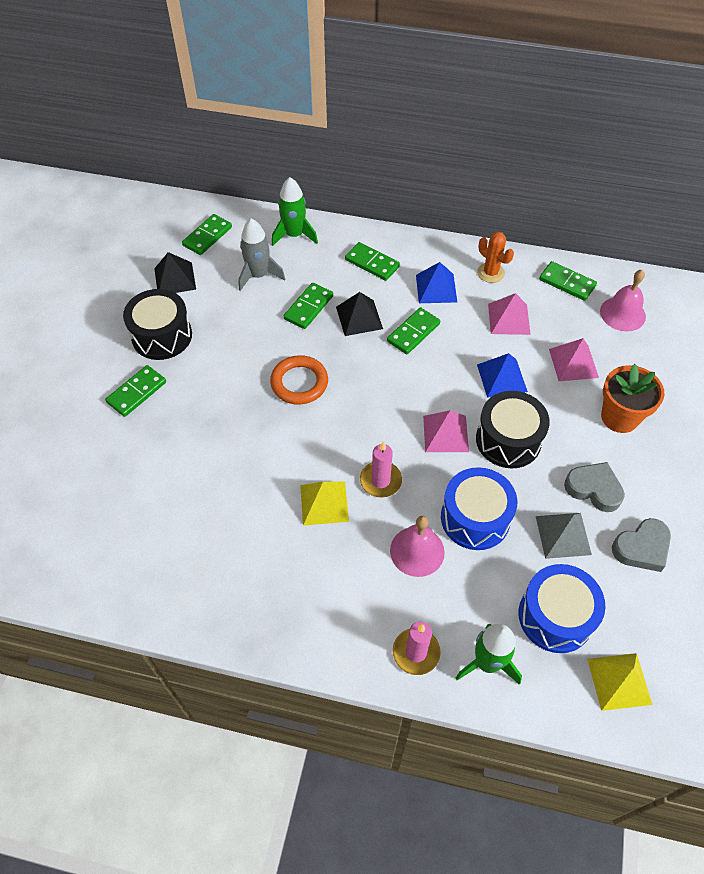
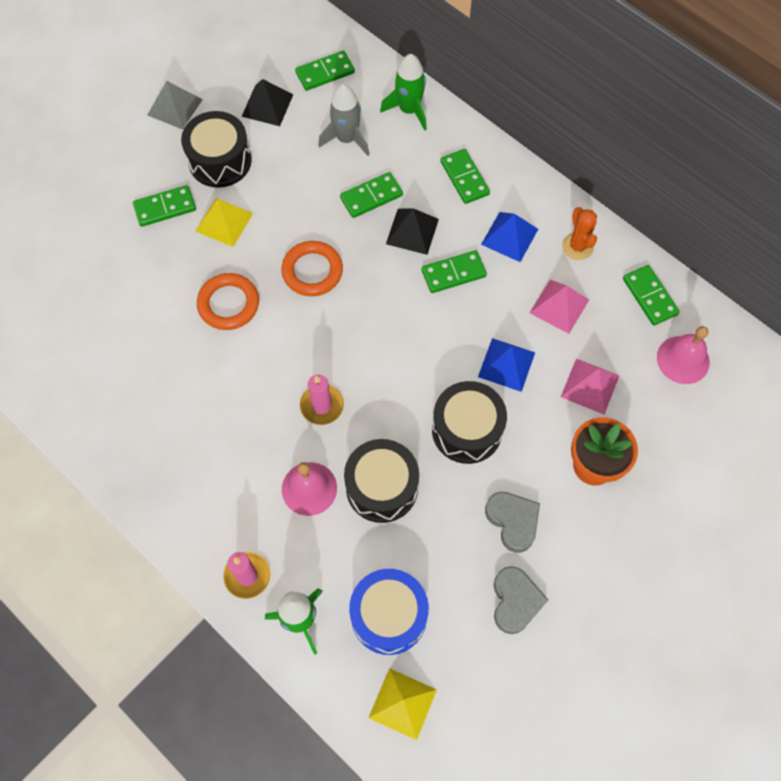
camera: 30 degrees right, 10 degrees up
yellow pyramid [300,482,349,526] -> yellow pyramid moved to [195,198,253,247]
pink pyramid [423,410,469,452] -> none
blue drum [441,467,517,550] -> black drum [344,439,419,523]
grey pyramid [536,513,592,559] -> grey pyramid moved to [148,81,203,130]
grey heart [612,518,671,572] -> grey heart turned 90 degrees counterclockwise [494,566,548,634]
none -> orange ring [197,273,259,330]

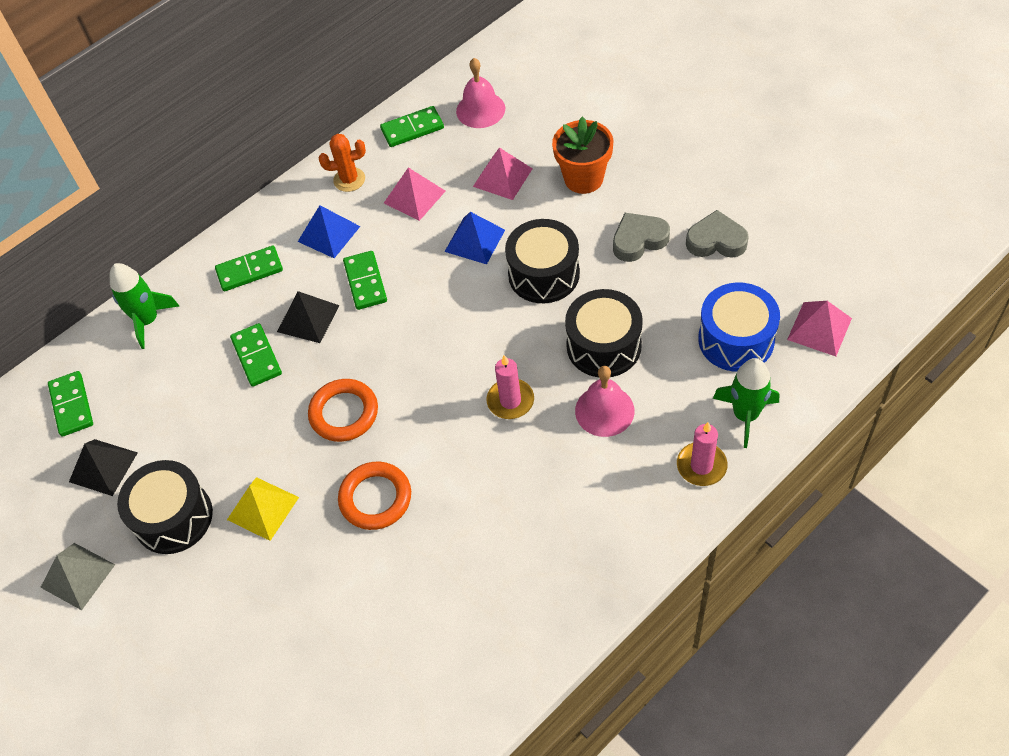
camera: 80 degrees left, 10 degrees down
green domino [133,185,196,227] -> none
grey rocket [318,84,369,156] -> none
yellow pyramid [368,668,437,740] -> pink pyramid [787,301,852,356]

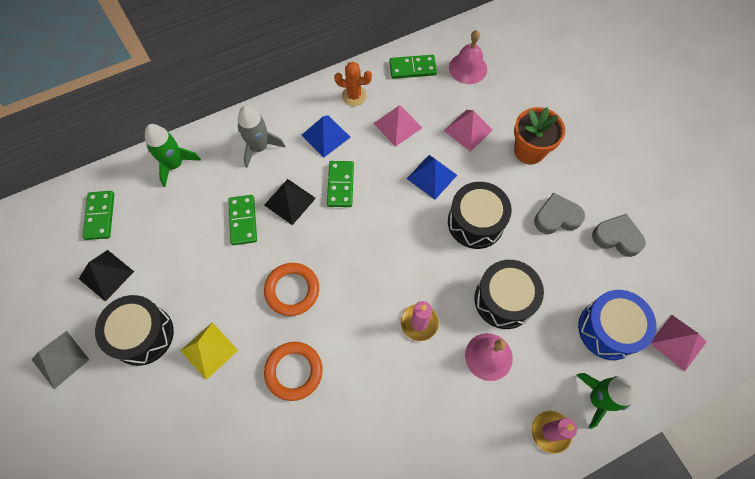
camera: 10 degrees right, 10 degrees up
green domino [215,246,283,291] -> grey rocket [238,105,285,168]

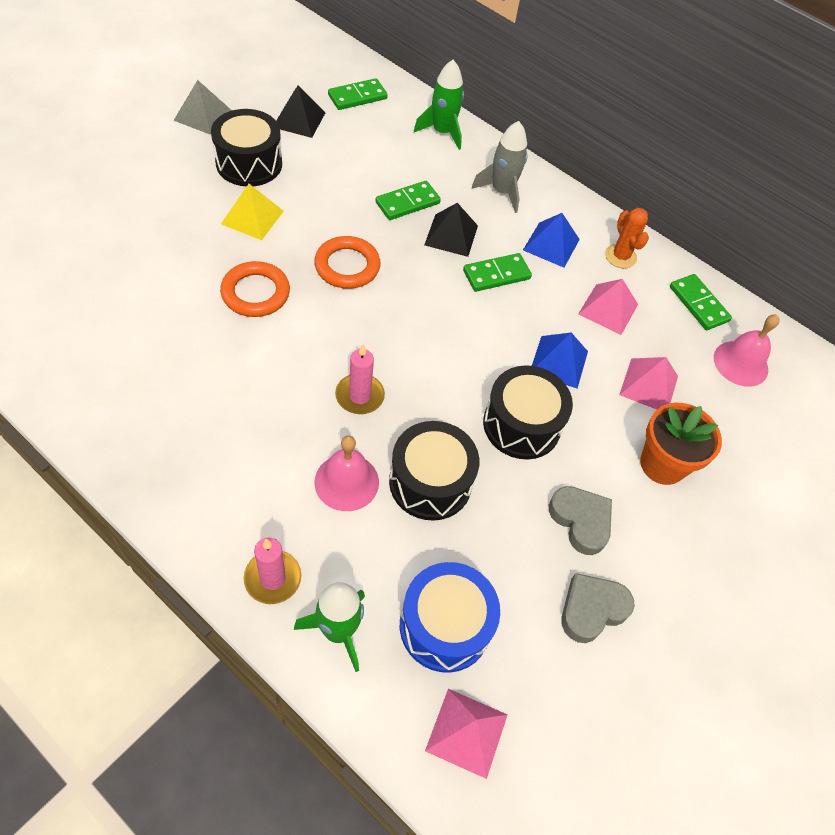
camera: 60 degrees right, 10 degrees down
grey heart [592,214,645,257] -> grey heart turned 120 degrees counterclockwise [561,573,635,643]

